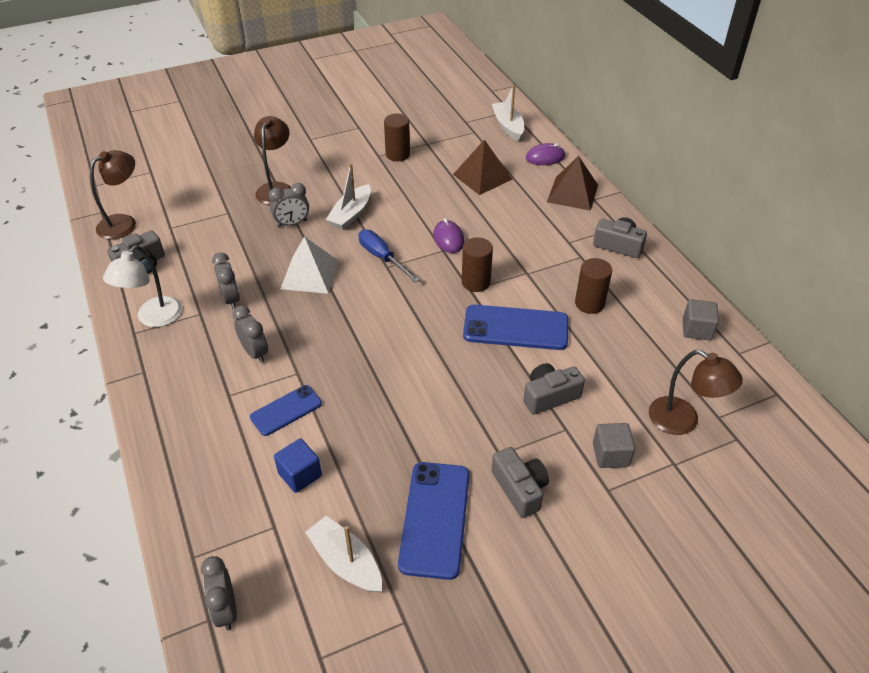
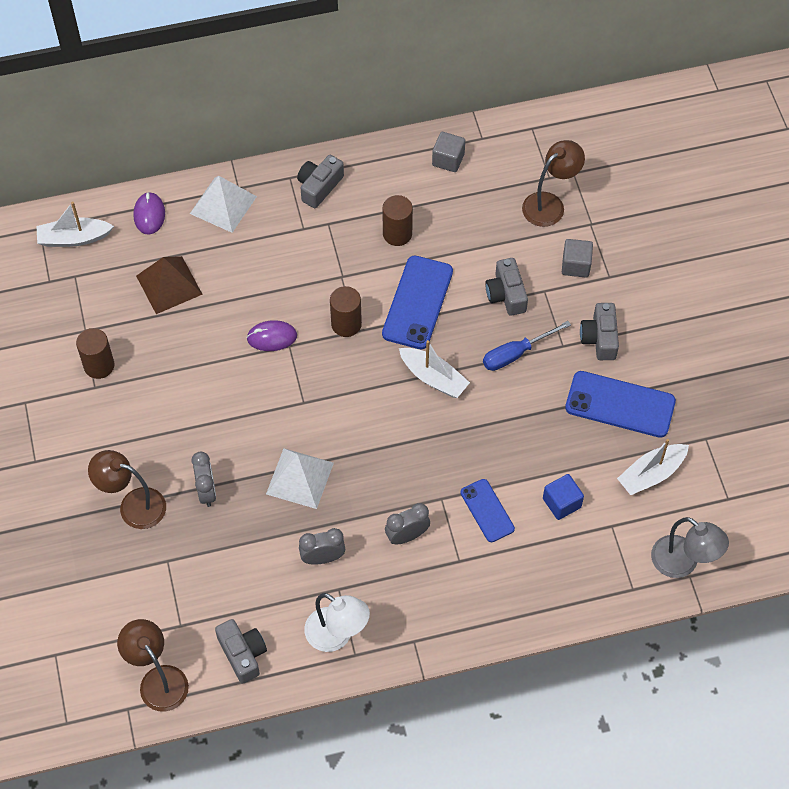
camera: 80 degrees left, 15 degrees up
grey clock [201,556,237,630] -> grey lamp [651,517,729,578]
white boat [326,163,371,230] -> white boat moved to [399,340,470,398]
blue screwdriver [358,230,419,282] -> blue screwdriver moved to [483,321,571,371]
grey camera [491,447,549,518] -> grey camera turned 75 degrees counterclockwise [580,303,619,360]
brown pyramid [547,156,598,211] -> white pyramid [190,176,257,233]

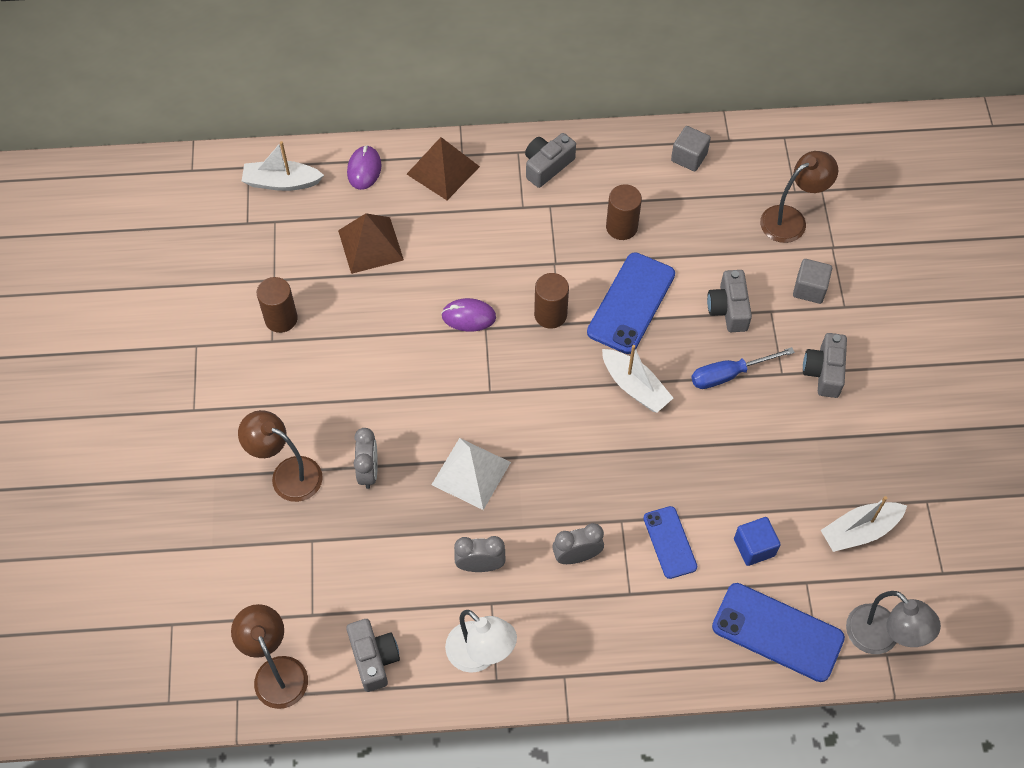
camera: 10 degrees right, 0 degrees up
white pyramid [190,176,257,233] -> brown pyramid [407,137,480,200]
blue phone [565,371,676,438] -> blue phone moved to [712,583,845,682]

